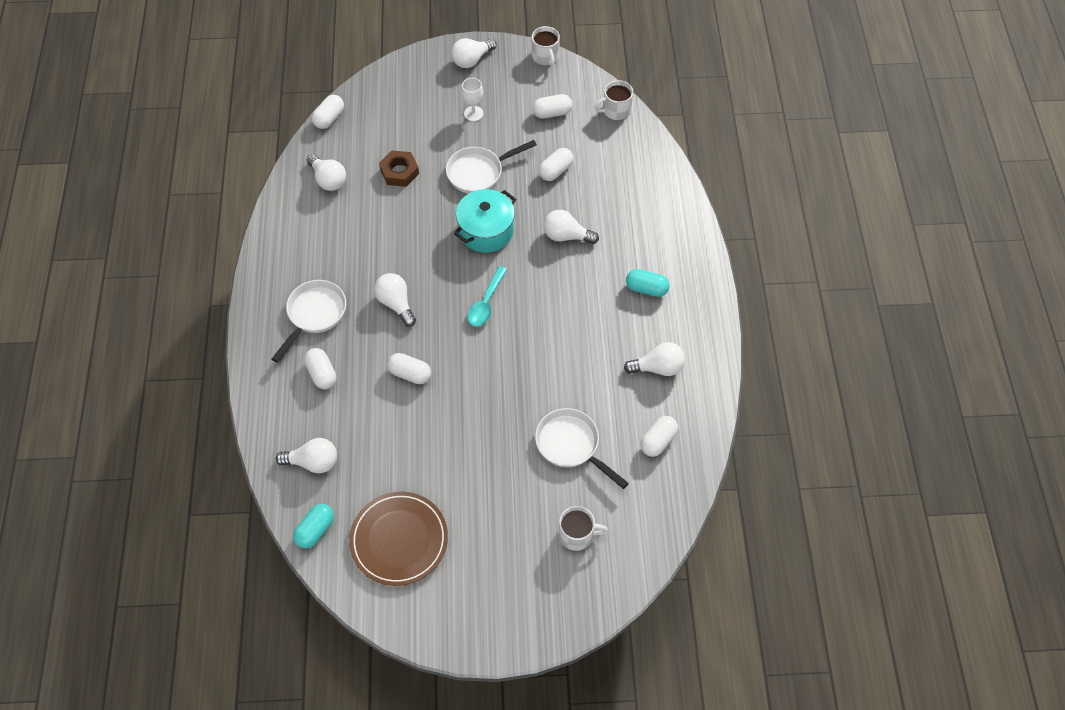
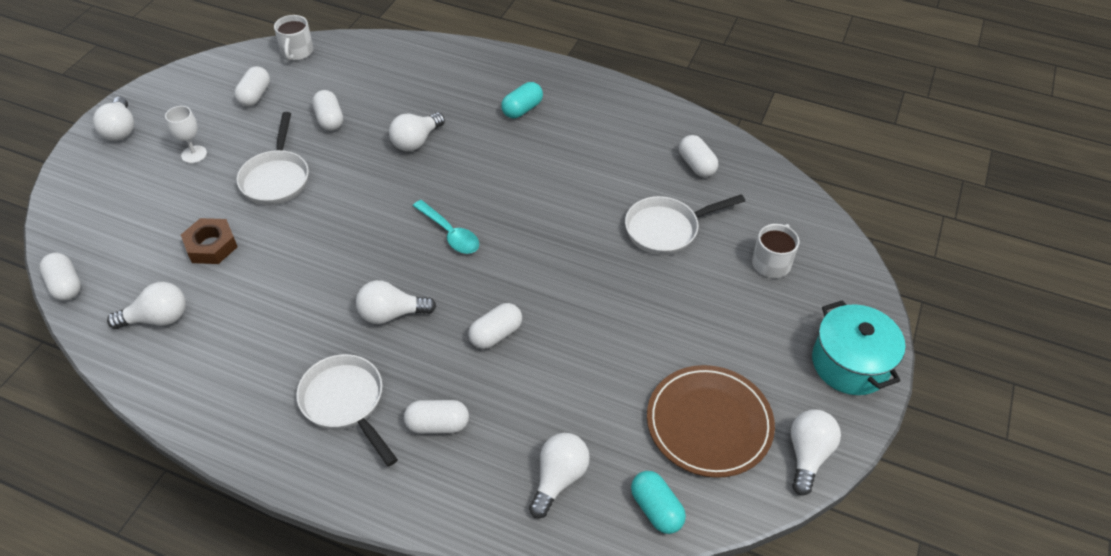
camera: 65 degrees left, 10 degrees down
turquoise pot [454,189,516,253] -> turquoise pot moved to [812,300,905,395]
white mug [532,26,560,66] -> none
white light bulb [624,342,685,376] -> white light bulb moved to [791,409,841,495]

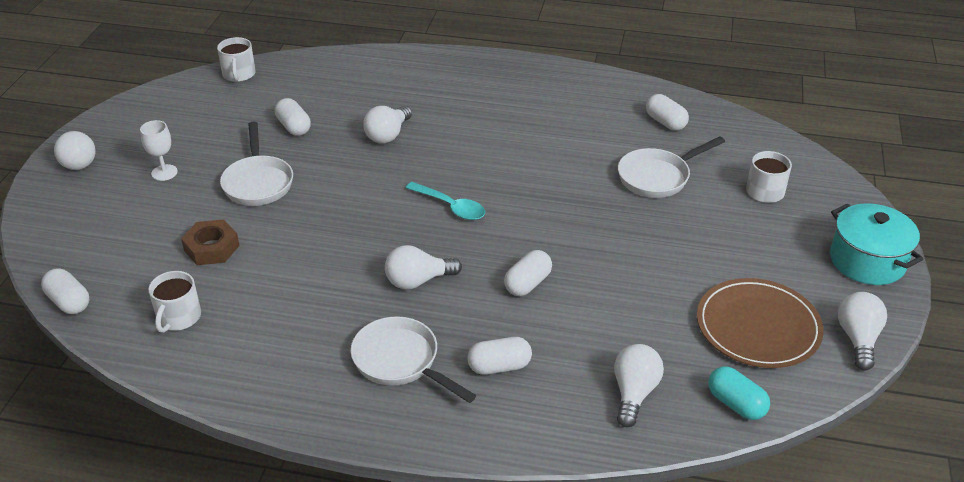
camera: 10 degrees left, 10 degrees down
white light bulb [107,282,186,329] -> white mug [148,271,201,333]
white capsule [234,66,270,106] -> none
turquoise capsule [501,82,543,118] -> none

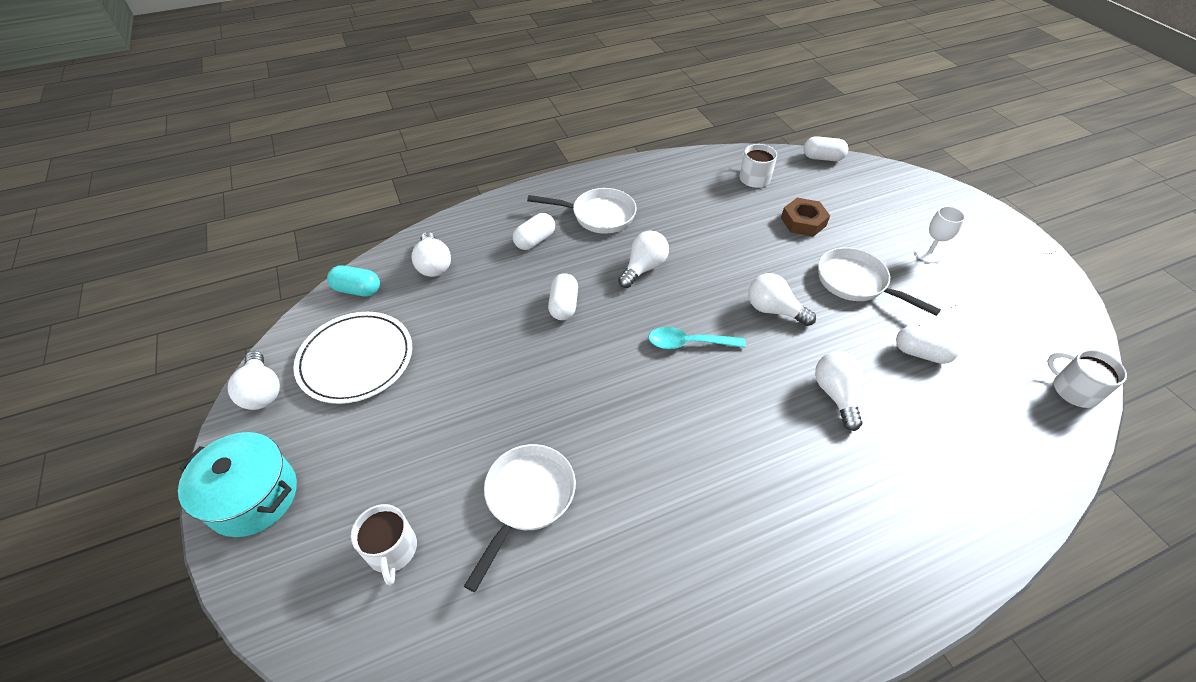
camera: 145 degrees right, 10 degrees up
white light bulb [54,130,96,170] -> white light bulb moved to [748,273,816,326]
white capsule [646,94,689,130] -> none
brown plate [697,278,824,368] -> white plate [293,312,412,404]

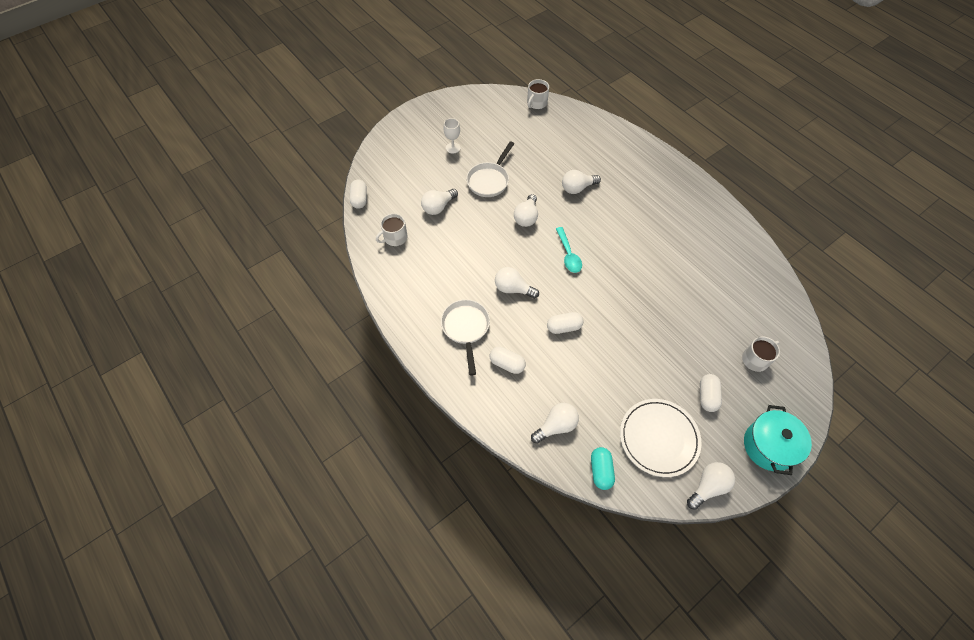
camera: 105 degrees left, 10 degrees up
white pan [464,444,576,592] -> none
brown nut [781,198,830,237] -> white light bulb [421,189,458,215]
white capsule [896,326,960,364] -> white capsule moved to [700,374,722,412]

